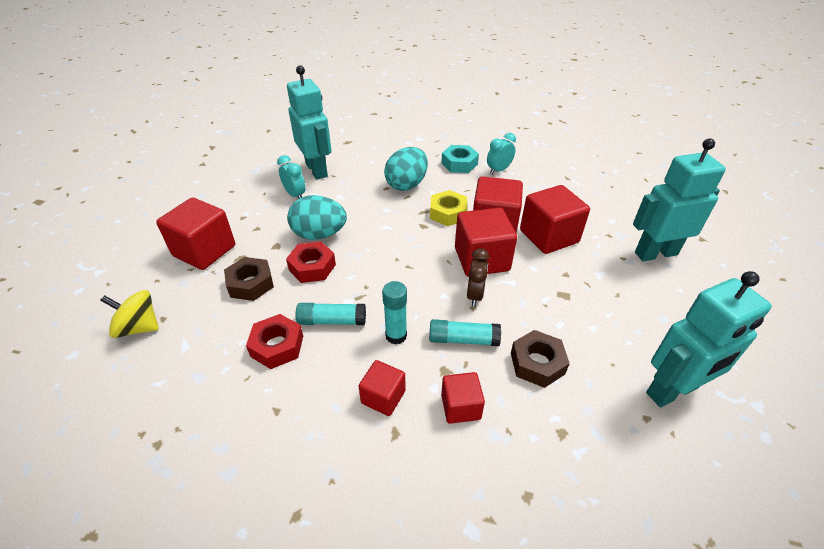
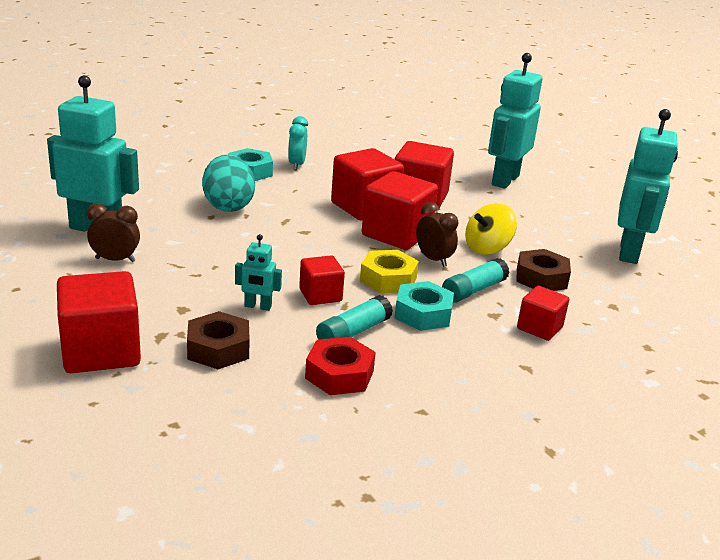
camera: 50 degrees left, 15 degrees down
yellow spinning top [100,290,159,338] -> yellow spinning top moved to [465,203,517,255]
turquoise clock [277,155,306,199] -> brown clock [87,203,140,262]
red nut [286,241,336,283] -> turquoise robot [235,234,282,311]
turquoise egg [287,195,347,240] -> none
red cube [359,360,406,416] -> red cube moved to [299,255,345,305]
turquoise glue stick [382,281,407,344] -> turquoise nut [394,281,454,331]
yellow nut [430,190,467,226] -> yellow nut moved to [360,250,419,293]

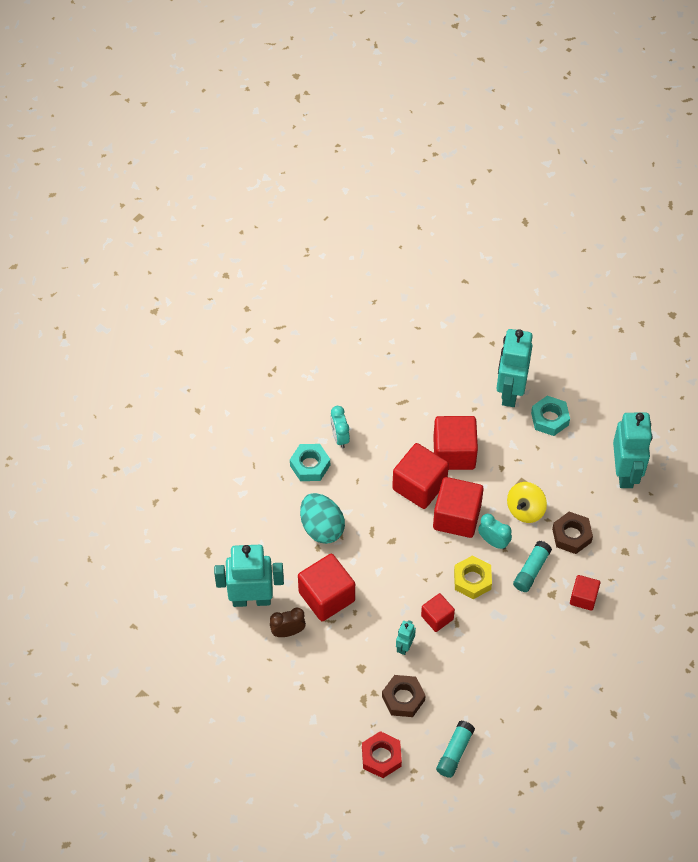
camera: 15 degrees left, 30 degrees up
red cube [57,271,141,373] -> red cube moved to [298,554,355,621]
turquoise robot [235,234,282,311] -> turquoise robot turned 120 degrees clockwise [396,620,416,655]
red nut [305,337,376,395] -> red nut moved to [362,731,402,778]
turquoise glue stick [316,295,393,340] -> turquoise glue stick moved to [436,721,475,778]
turquoise nut [394,281,454,331] -> turquoise nut moved to [531,396,570,436]
brown clock [416,202,458,267] -> turquoise clock [478,514,512,550]

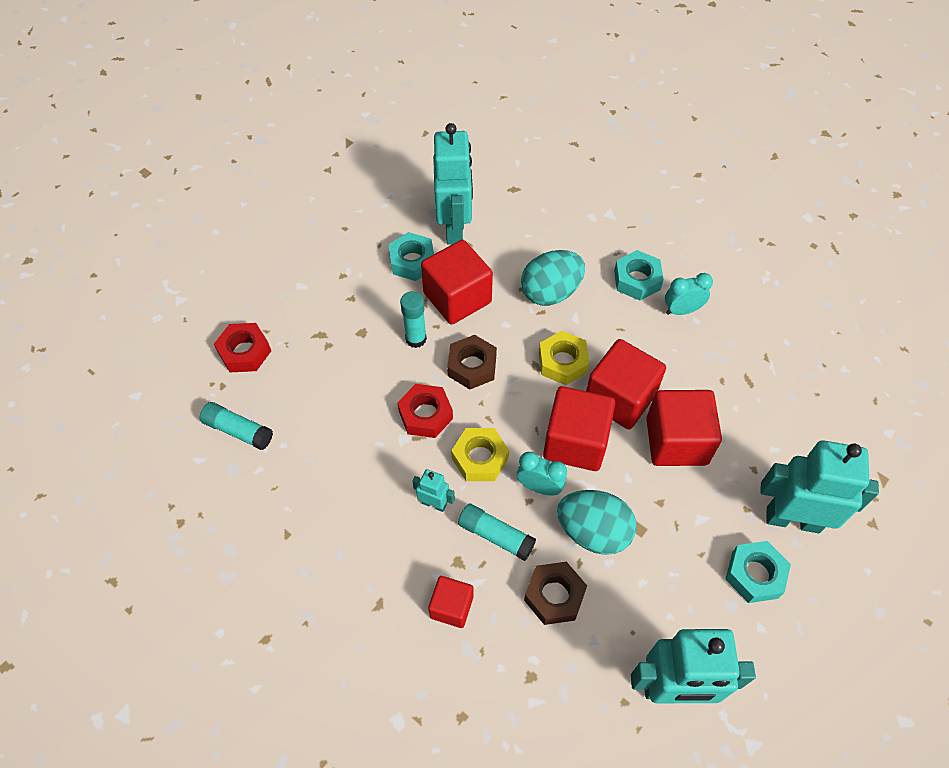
camera: 90 degrees right, 0 degrees up
brown clock [270,608,306,637] -> turquoise nut [388,232,434,281]
brown nut [382,675,426,717] -> brown nut moved to [447,335,497,389]
turquoise robot [396,620,416,655] -> turquoise robot moved to [412,469,455,512]
red cube [421,593,455,632] -> red nut [397,384,453,438]
turquoise clock [478,514,512,550] -> turquoise clock turned 105 degrees counterclockwise [517,452,567,495]
yellow spinning top [507,482,547,523] -> turquoise egg [557,490,637,555]
none -> turquoise glue stick [400,291,427,348]
none -> yellow nut [539,330,590,385]

